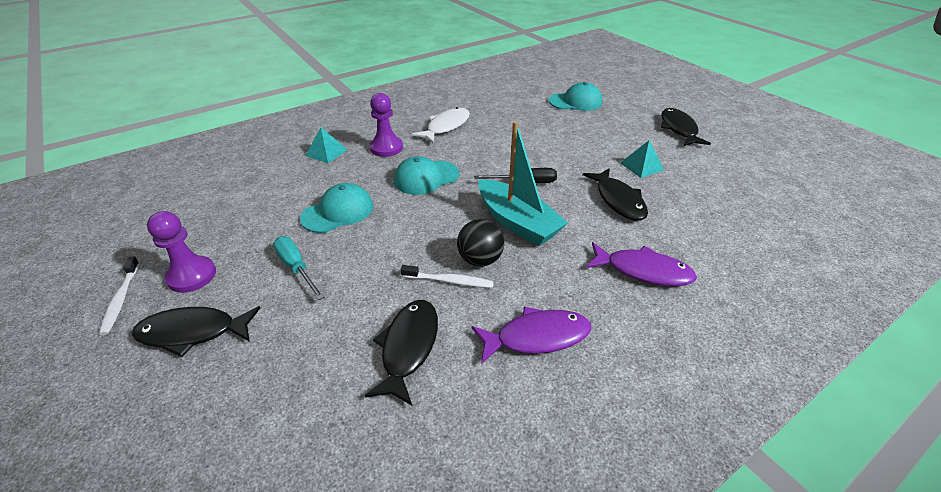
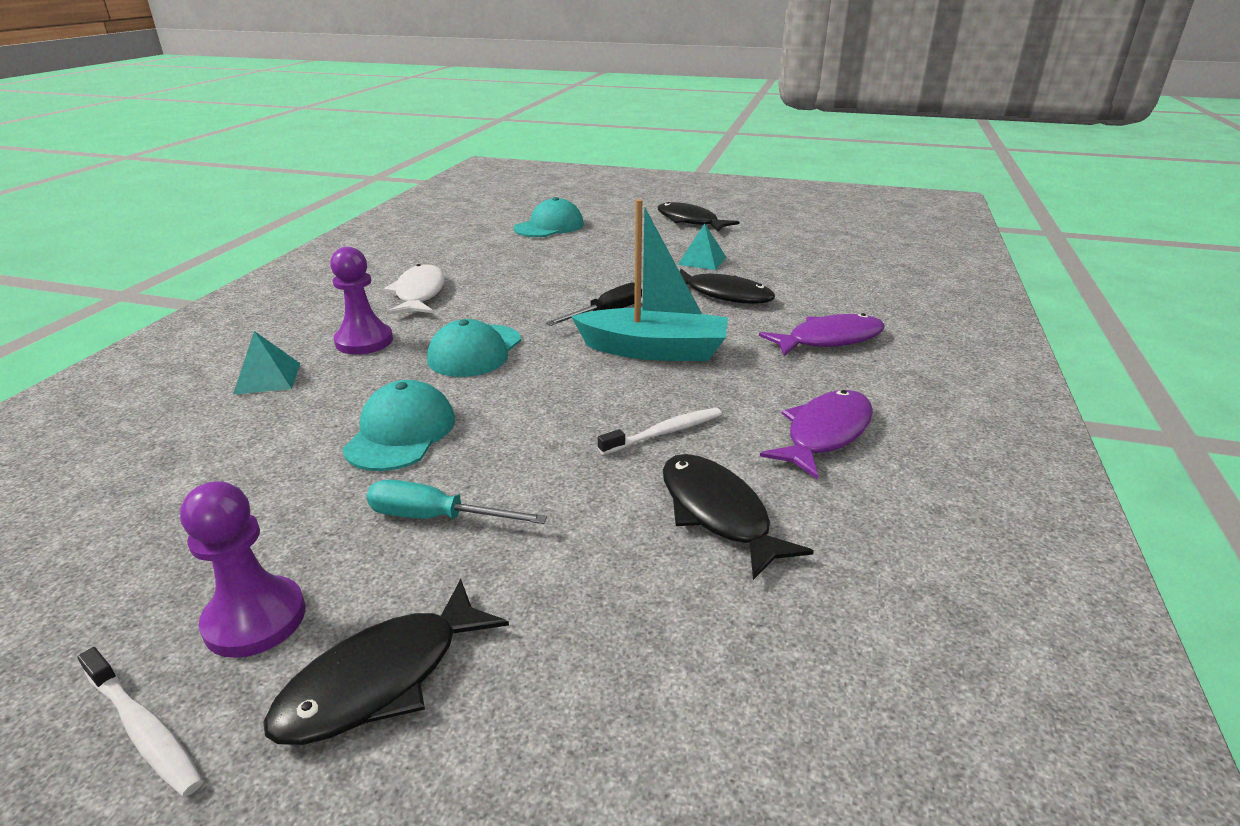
camera: 40 degrees left, 10 degrees down
black ball [457,219,504,267] -> none

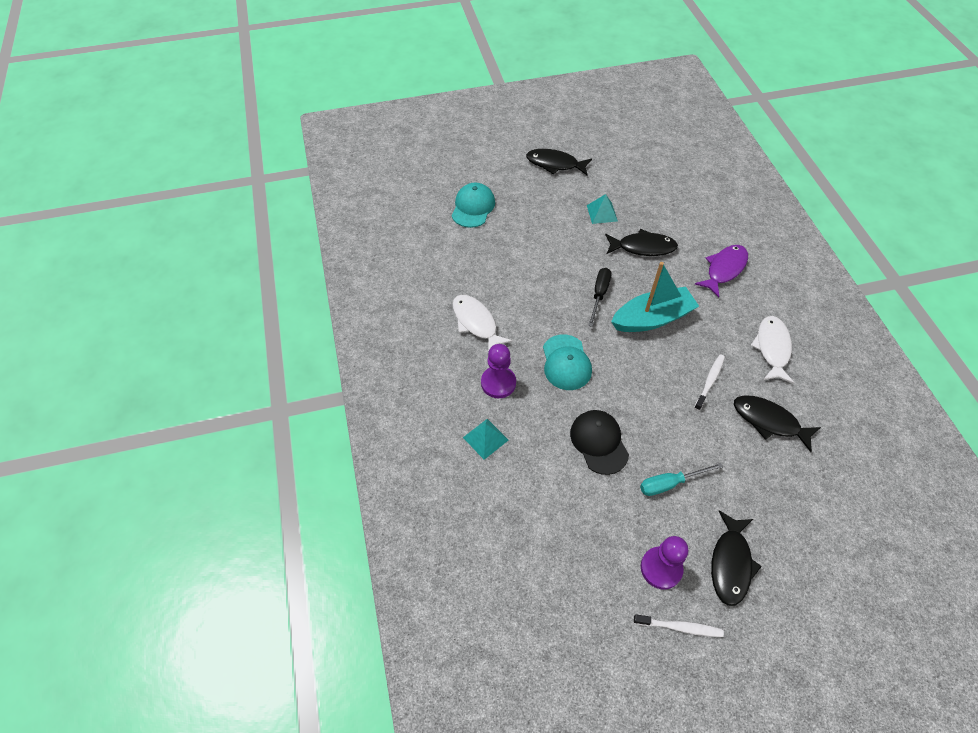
camera: 30 degrees left, 25 degrees up
turquoise cap [343,380,455,471] -> black cap [570,410,629,475]
purple fish [760,390,873,480] -> white fish [750,316,794,384]

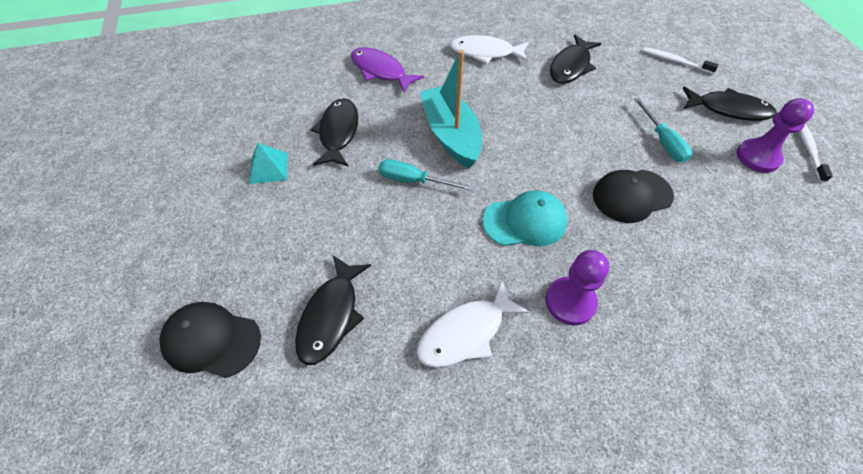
camera: 90 degrees left, 0 degrees up
turquoise cap [452,183,495,228] -> black cap [159,302,261,378]
turquoise pyramid [463,419,508,460] -> none
black fish [526,149,592,175] -> black fish moved to [295,255,371,365]
black screwdriver [588,268,612,327] -> turquoise screwdriver [379,159,474,191]
white toothbrush [694,354,725,411] -> white toothbrush moved to [643,47,719,74]

